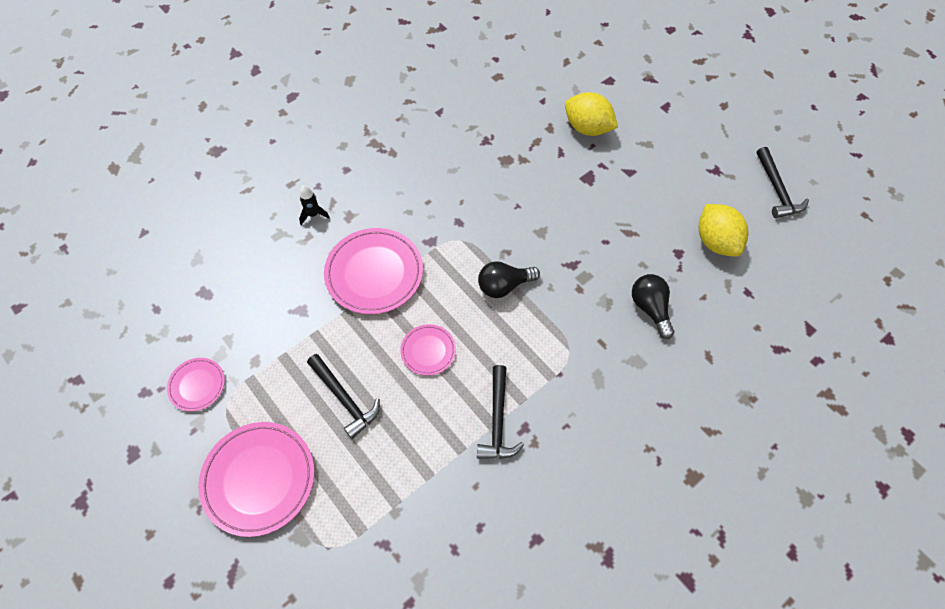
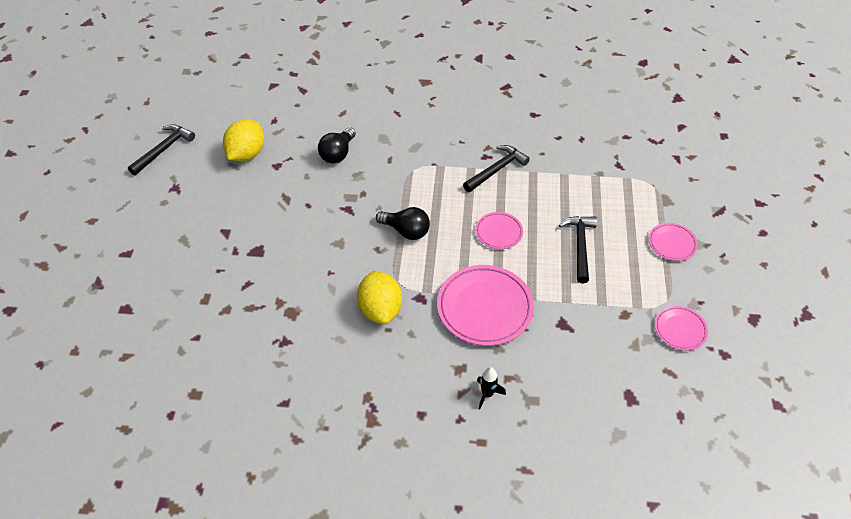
camera: 135 degrees left, 10 degrees down
pink plate [198,422,314,537] -> pink plate [649,223,698,261], size x0.53
yellow lemon [565,92,618,136] -> yellow lemon moved to [357,271,402,325]

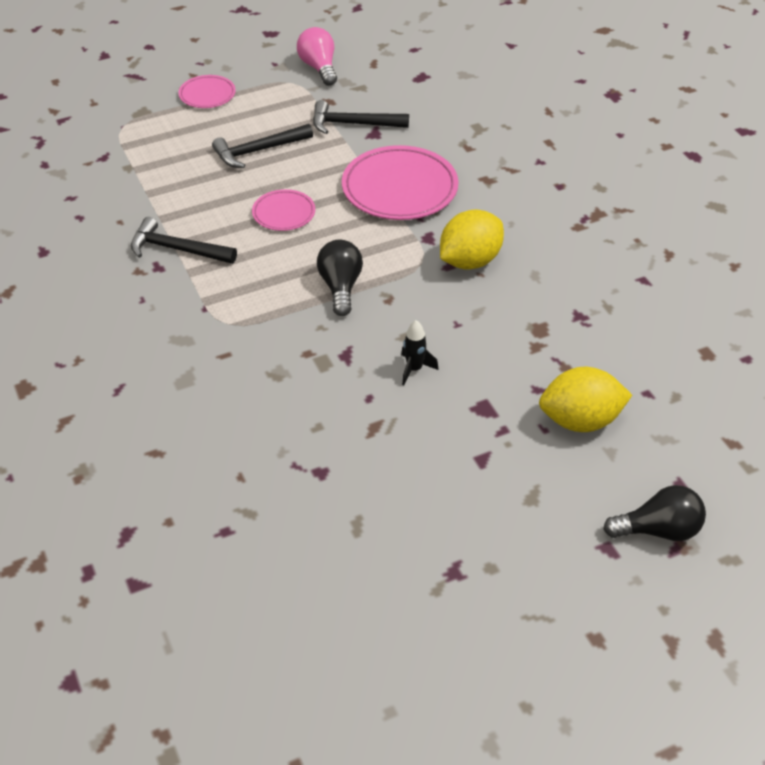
camera: 120 degrees left, 5 degrees down
black hammer [128,124,195,175] -> black hammer moved to [313,100,409,134]
yellow lemon [223,119,264,162] -> yellow lemon moved to [539,367,632,432]
black light bulb [318,127,356,164] -> black light bulb moved to [603,485,706,541]
black rocket [477,367,506,409] -> black rocket moved to [401,320,439,385]
pink plate [655,306,708,350] -> pink light bulb [297,27,337,86]

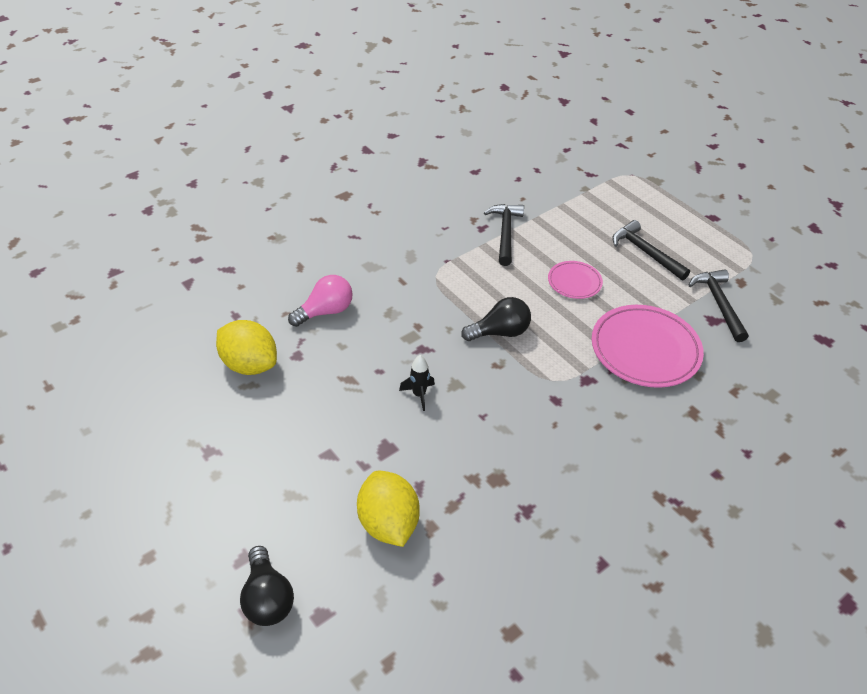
camera: 75 degrees right, 0 degrees up
pink plate [178,75,236,108] -> none
pink light bulb [297,27,337,86] -> pink light bulb moved to [288,275,353,327]
yellow lemon [440,210,504,270] -> yellow lemon moved to [216,320,277,375]

